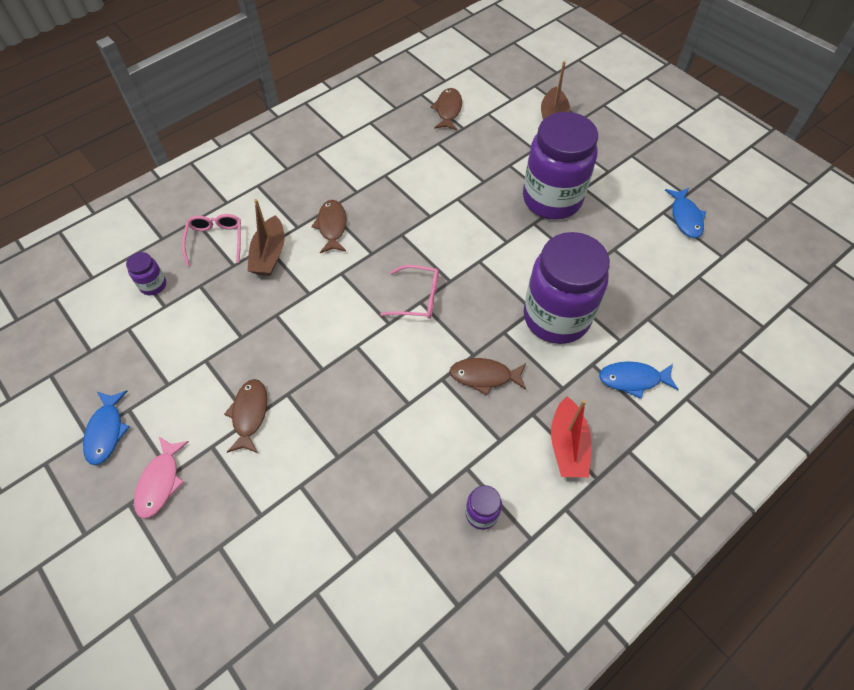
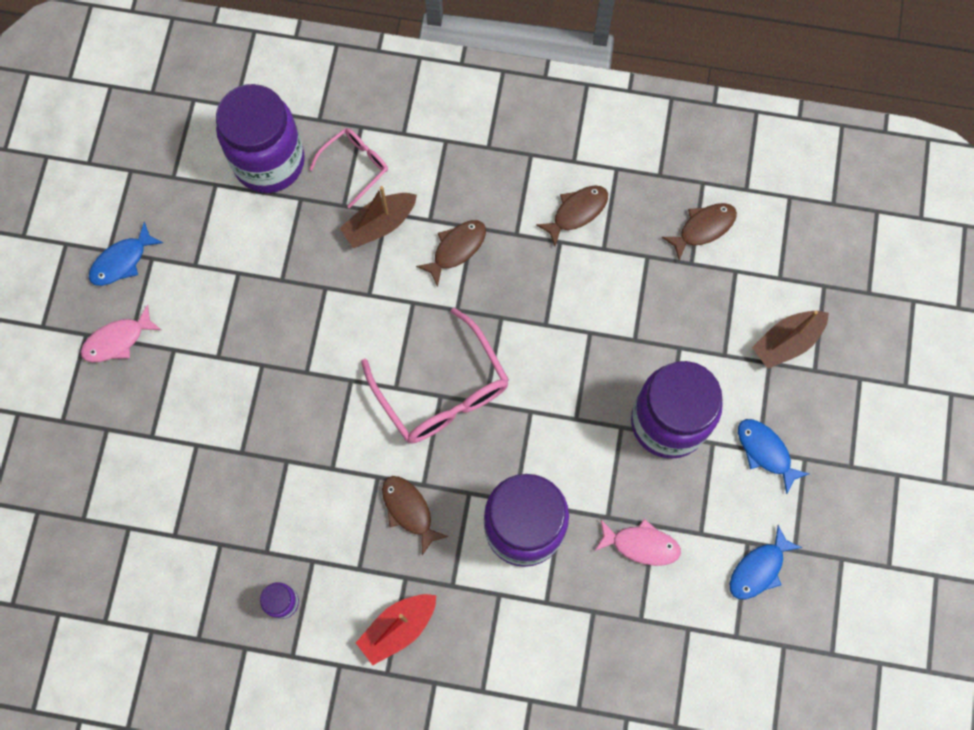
camera: 50 degrees right, 15 degrees up
purple jar [126,252,166,296] -> purple jar [216,84,305,193], size x2.42
brown fish [224,379,267,453] -> brown fish moved to [536,186,608,246]
pink glasses [380,265,439,319] -> pink glasses [361,307,509,443], size x1.78
blue fish [599,361,679,399] -> blue fish moved to [738,419,809,495]
none -> pink fish [595,519,681,566]

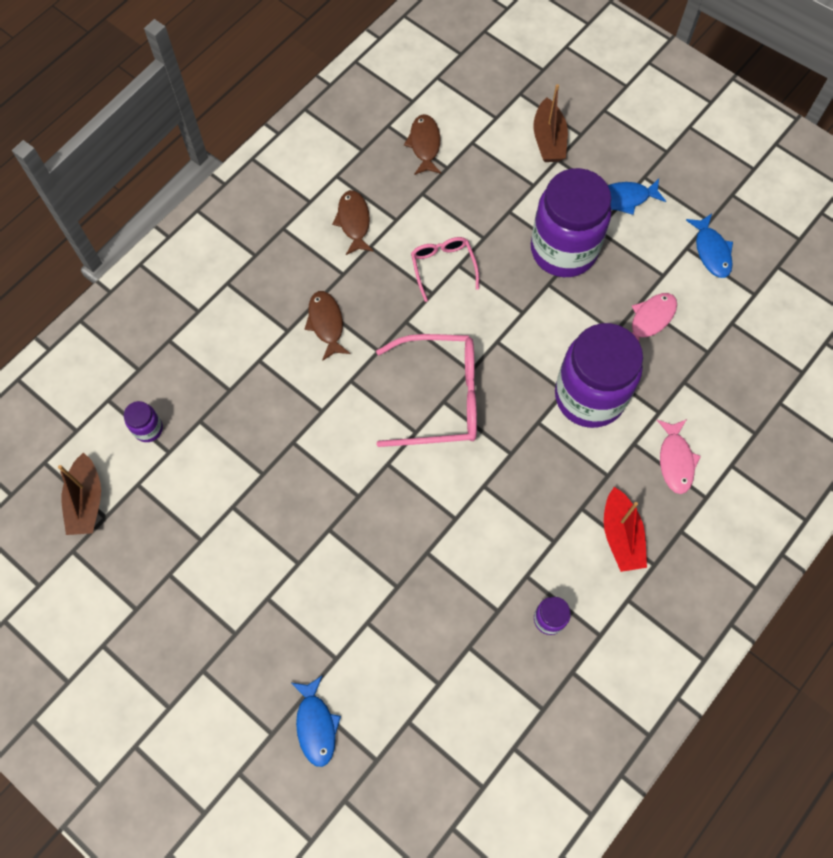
camera: 60 degrees left, 5 degrees down
pink fish [81,304,161,362] -> pink fish moved to [657,419,701,494]
blue fish [89,222,163,286] -> blue fish moved to [291,675,341,767]
purple jar [216,84,305,193] -> purple jar [124,401,163,442], size x0.41
pink glasses [309,128,388,208] -> pink glasses moved to [411,237,479,302]
brown boat [339,186,417,248] -> brown boat moved to [58,453,101,535]
brown fish [382,476,449,555] -> none

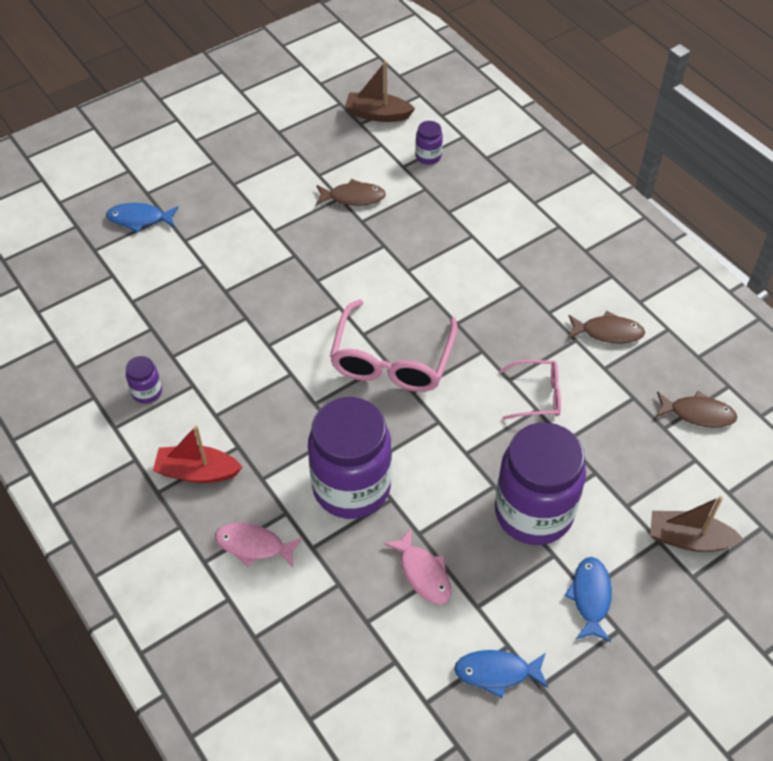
camera: 105 degrees right, 15 degrees down
brown fish [305,291,351,361] -> brown fish moved to [316,179,386,206]

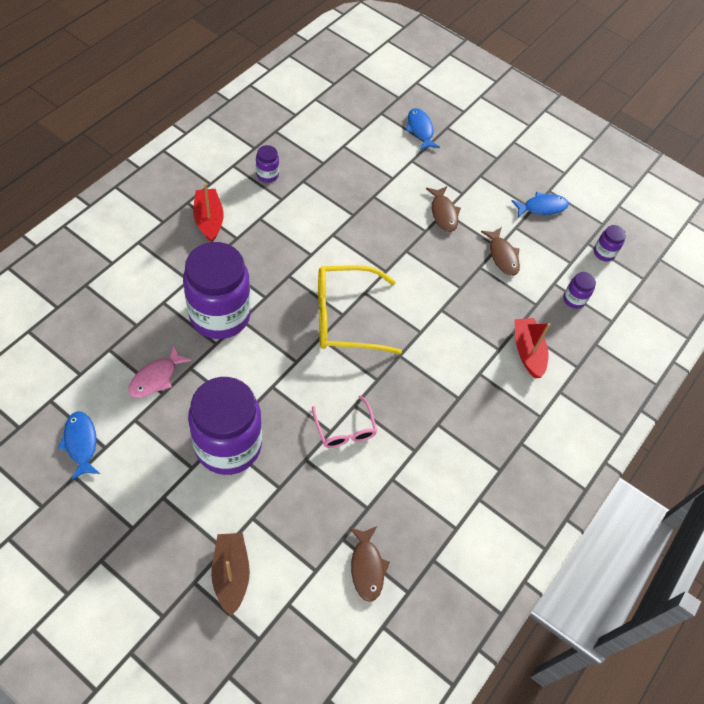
camera: 65 degrees right, 5 degrees up
pink fish [215,523,303,567] -> none
pink glasses [330,299,458,392] -> yellow glasses [318,265,402,354]
brown boat [345,61,415,122] -> purple jar [594,225,626,261]
blue fish [564,557,612,642] -> blue fish moved to [511,192,569,217]
brown fish [568,311,645,343] -> brown fish moved to [426,186,461,232]
none -> red boat [514,318,551,378]

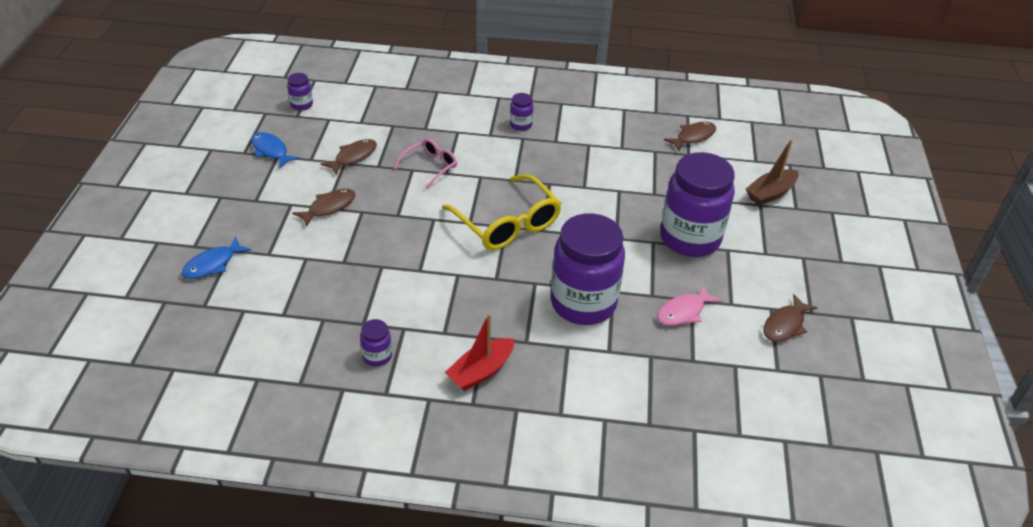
camera: 115 degrees left, 15 degrees down
blue fish [58,412,100,481] -> brown fish [763,294,817,342]
pink fish [128,345,192,398] -> pink fish turned 135 degrees clockwise [657,285,721,326]
pink glasses [312,395,377,448] -> pink glasses moved to [394,138,457,190]
red boat [514,318,551,378] -> none
purple jar [563,272,596,309] -> purple jar moved to [510,93,533,131]

